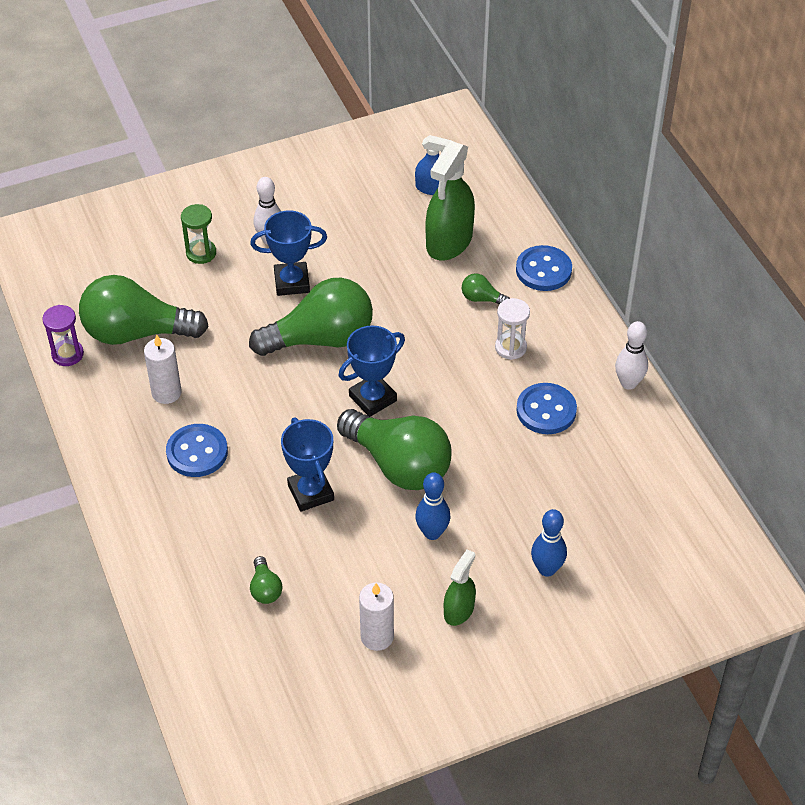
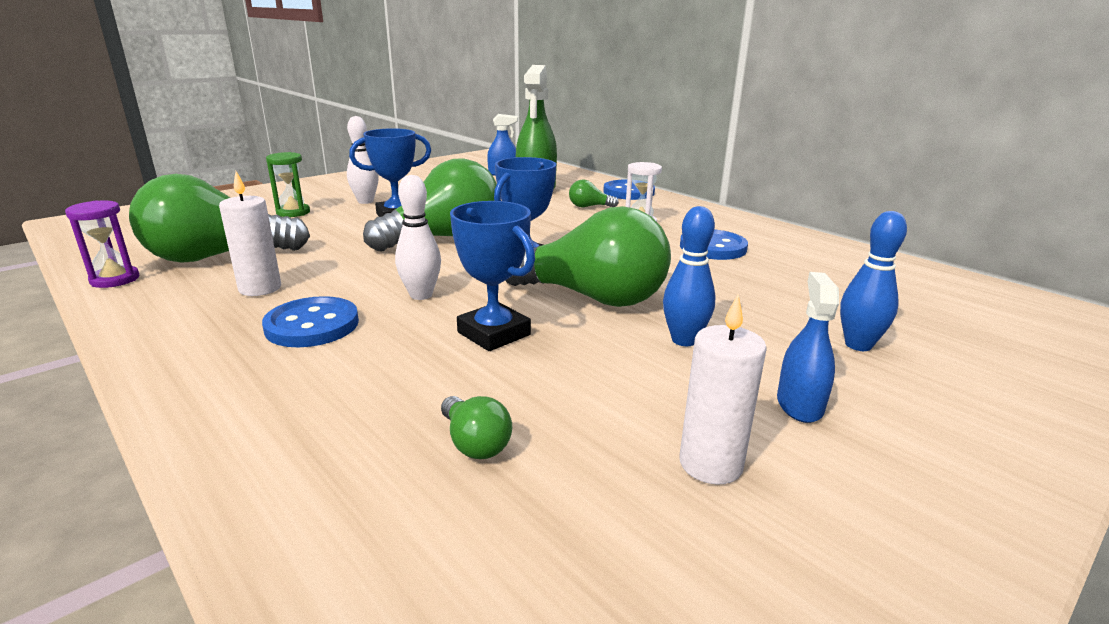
camera: 20 degrees left, 25 degrees down
green spray bottle [444,549,476,626] -> blue spray bottle [777,272,839,423]
white bowling pin [615,321,648,390] -> white bowling pin moved to [395,175,441,300]

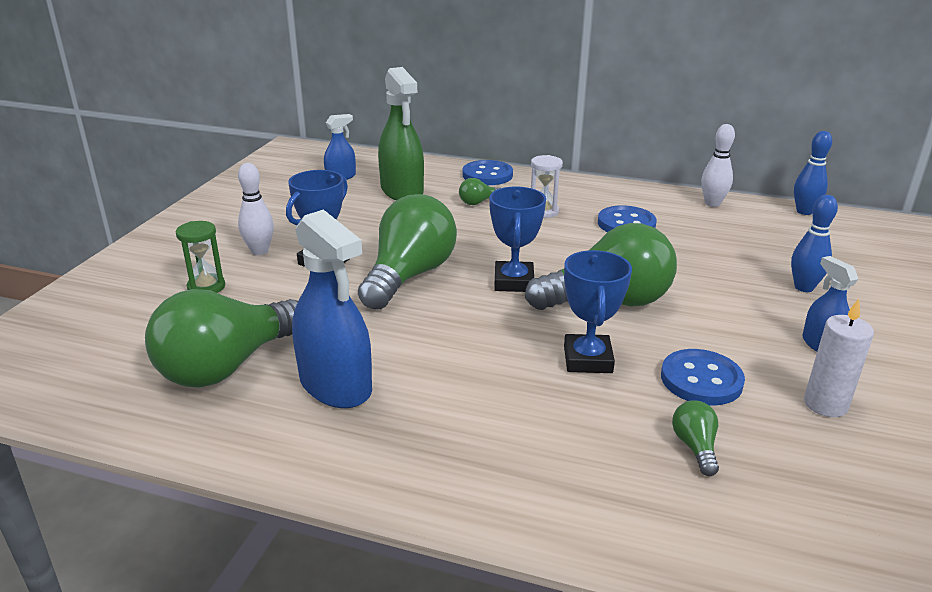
camera: 30 degrees left, 5 degrees up
purple hourglass [65,200,139,288] -> none
white candle [219,171,281,296] -> blue spray bottle [292,209,372,408]
blue button [262,296,359,347] -> blue button moved to [661,349,745,405]
white bowling pin [395,175,441,300] -> white bowling pin moved to [701,124,735,207]
green light bulb [441,396,512,459] -> green light bulb turned 120 degrees counterclockwise [672,400,719,476]
blue trophy [450,201,535,351] -> blue trophy turned 75 degrees clockwise [564,250,632,373]
blue bowling pin [663,206,716,346] -> blue bowling pin moved to [794,131,832,215]

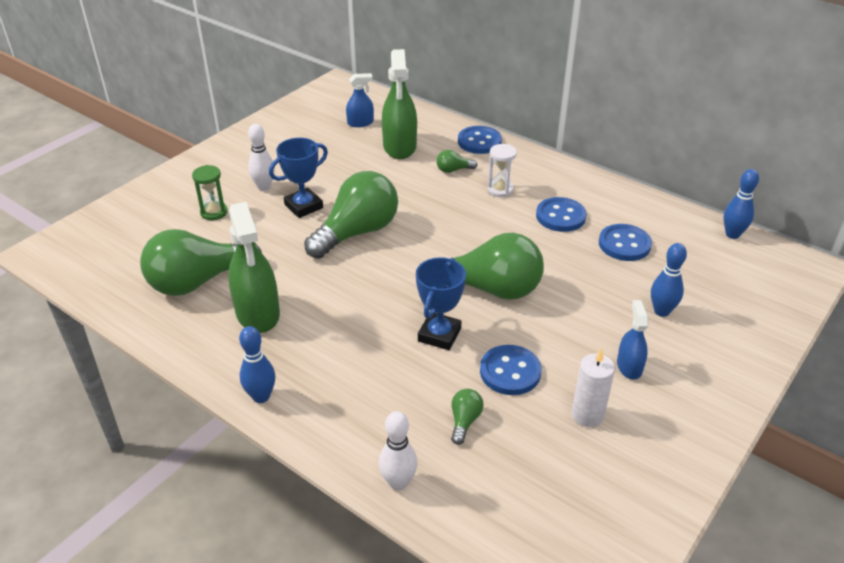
camera: 20 degrees right, 10 degrees up
blue spray bottle [292,209,372,408] -> green spray bottle [228,202,280,333]
blue trophy [489,186,546,292] -> none
white bowling pin [701,124,735,207] -> white bowling pin moved to [379,411,418,491]
none -> blue bowling pin [239,326,275,403]
none -> blue button [599,224,652,261]

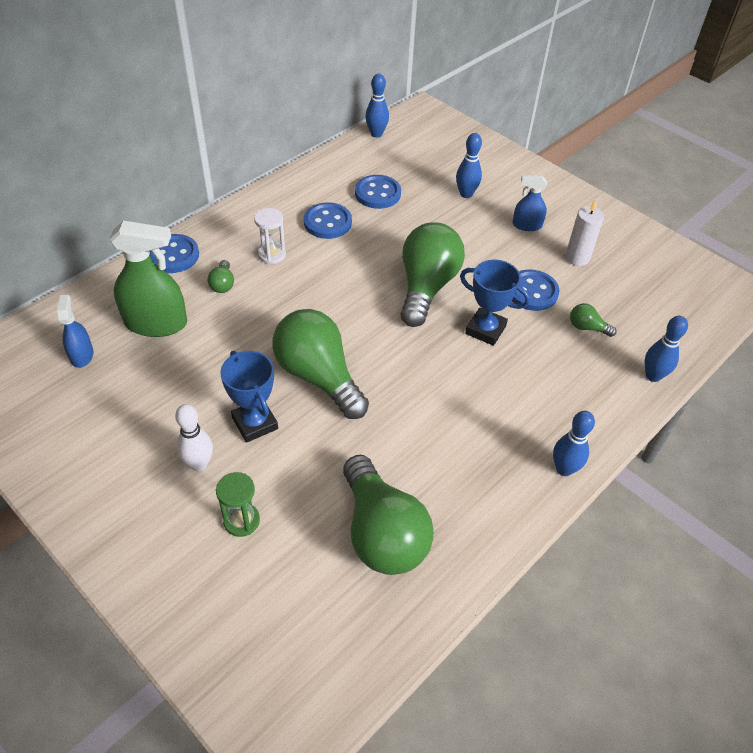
camera: 85 degrees left, 10 degrees up
green spray bottle [228,202,280,333] -> none
white bowling pin [379,411,418,491] -> blue bowling pin [645,316,688,382]

